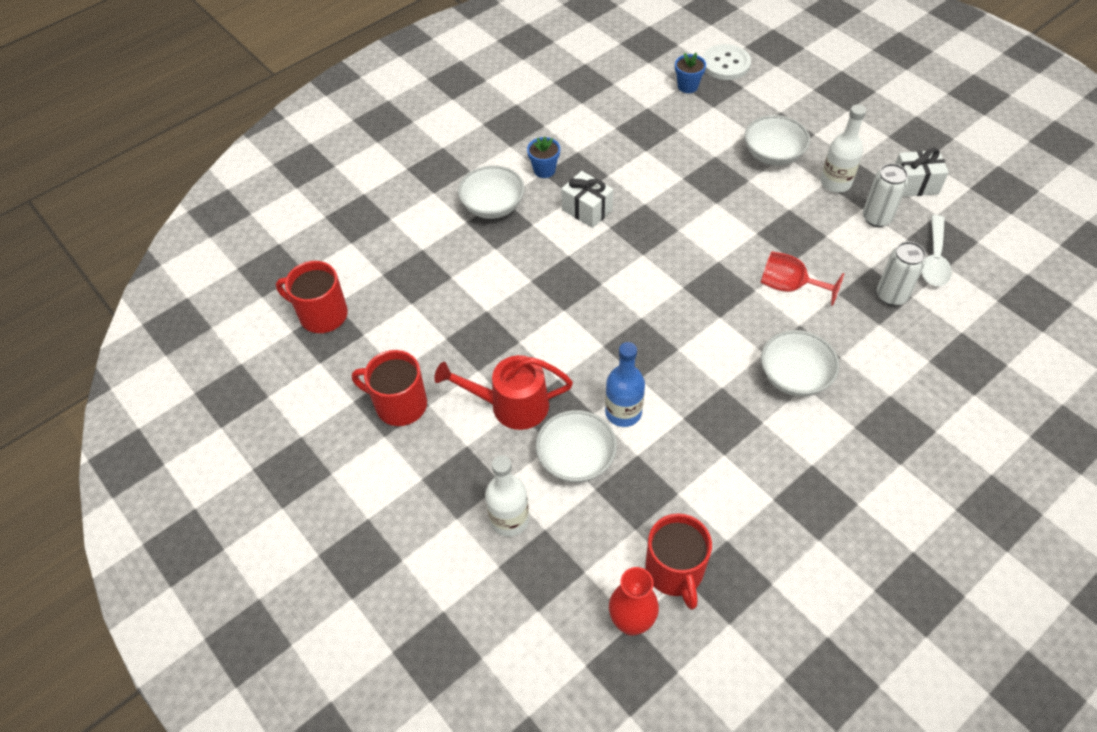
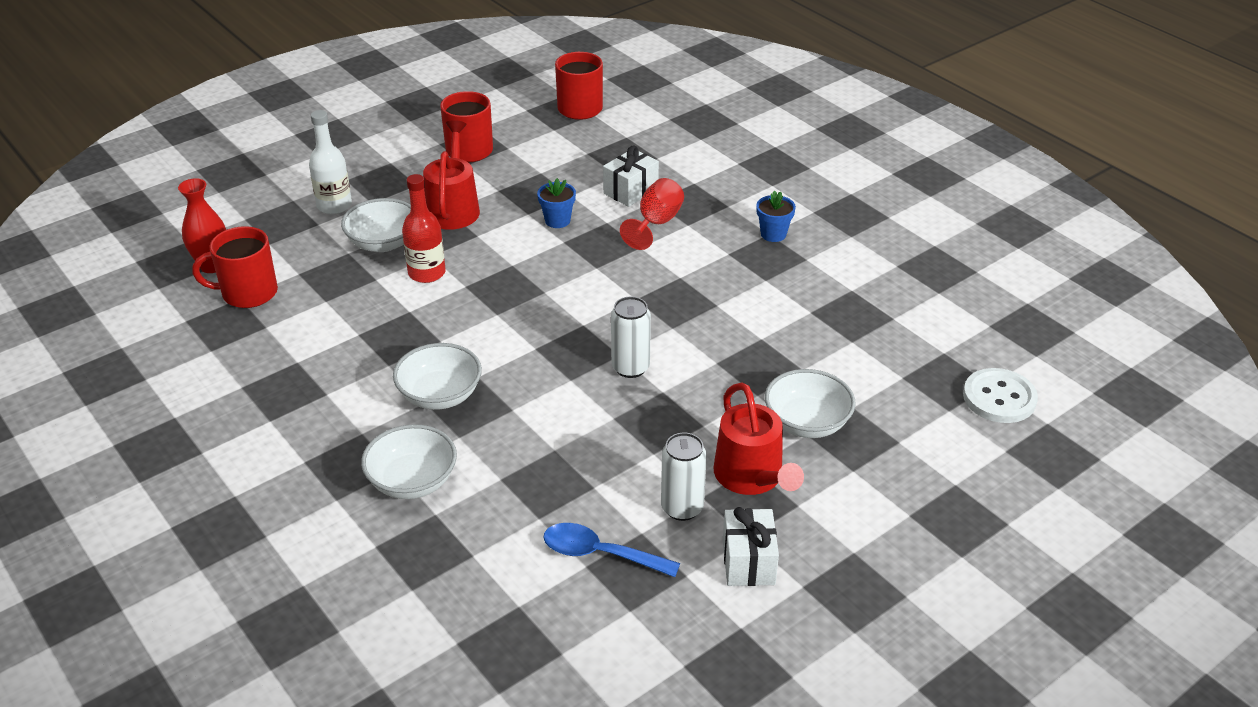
camera: 90 degrees right, 15 degrees down
white bowl [458,165,525,219] -> white bowl moved to [361,424,457,499]
white gift [561,171,613,228] -> white gift moved to [603,146,659,207]
blue bottle [605,342,645,427] -> red bottle [402,174,445,283]
blue flower pot [675,53,706,93] -> blue flower pot moved to [537,178,576,228]
red goblet [761,251,844,306] -> red goblet moved to [620,178,684,250]
white bottle [820,104,866,192] -> red watering can [713,382,804,495]
white can [877,242,926,306] -> white can moved to [611,296,651,378]
white spoon [921,215,952,286] -> blue spoon [543,523,680,577]

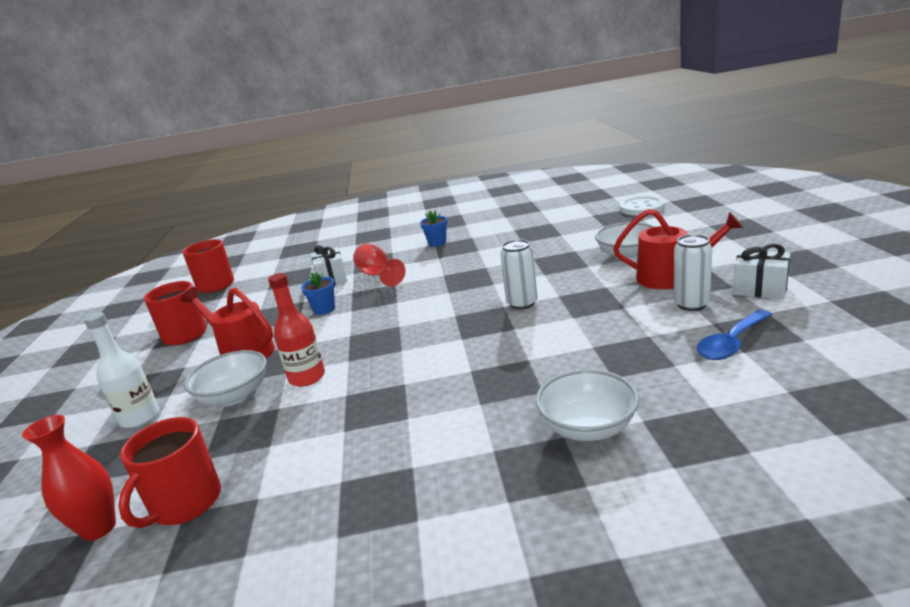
camera: 55 degrees left, 15 degrees down
white bowl [393,343,482,410] -> none

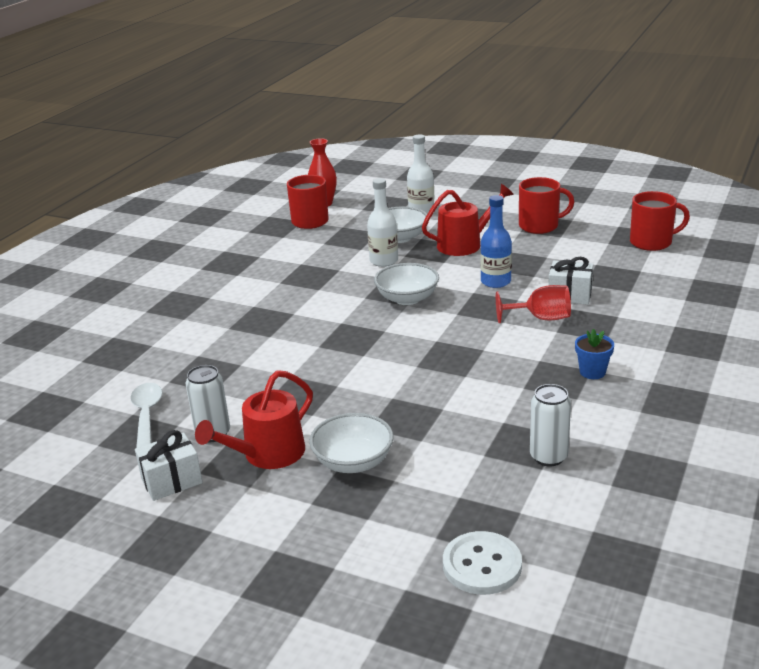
camera: 120 degrees right, 5 degrees up
red bottle [268,273,325,387] -> white bottle [367,178,398,267]
blue flower pot [301,272,335,315] -> blue bottle [480,195,512,288]
white can [500,239,537,310] -> white can moved to [530,384,571,466]
white bowl [535,369,639,441] -> white bowl moved to [374,263,439,305]
blue spoon [697,309,772,360] -> white spoon [130,383,162,448]

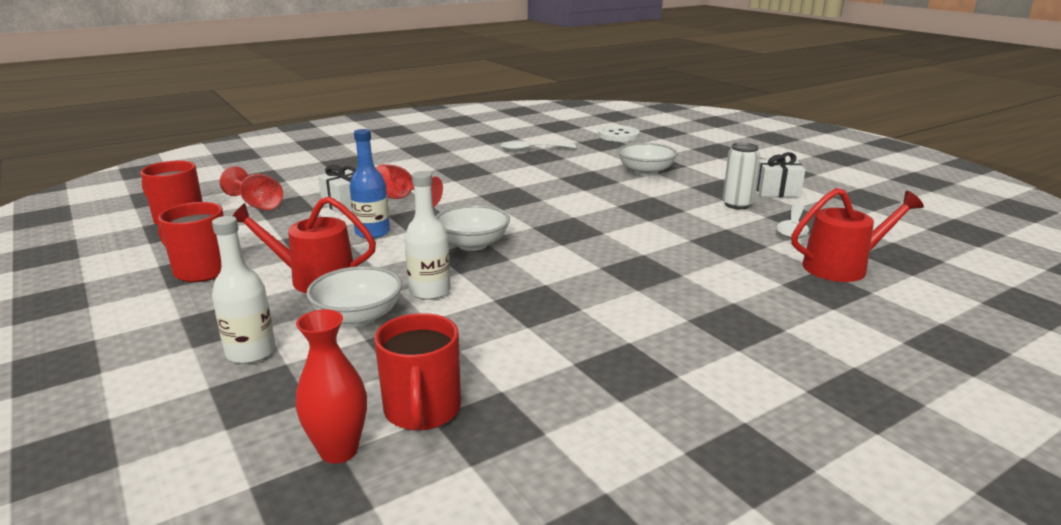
camera: 150 degrees left, 5 degrees down
red watering can [195,370,313,469] -> red watering can moved to [791,188,924,282]
white can [530,384,571,466] -> white spoon [500,141,576,152]
blue flower pot [575,329,614,379] -> none
none -> red goblet [220,166,283,210]

